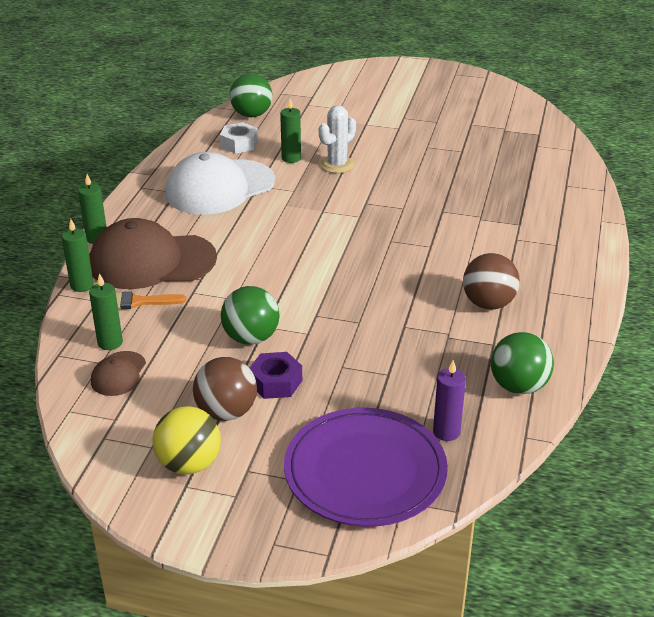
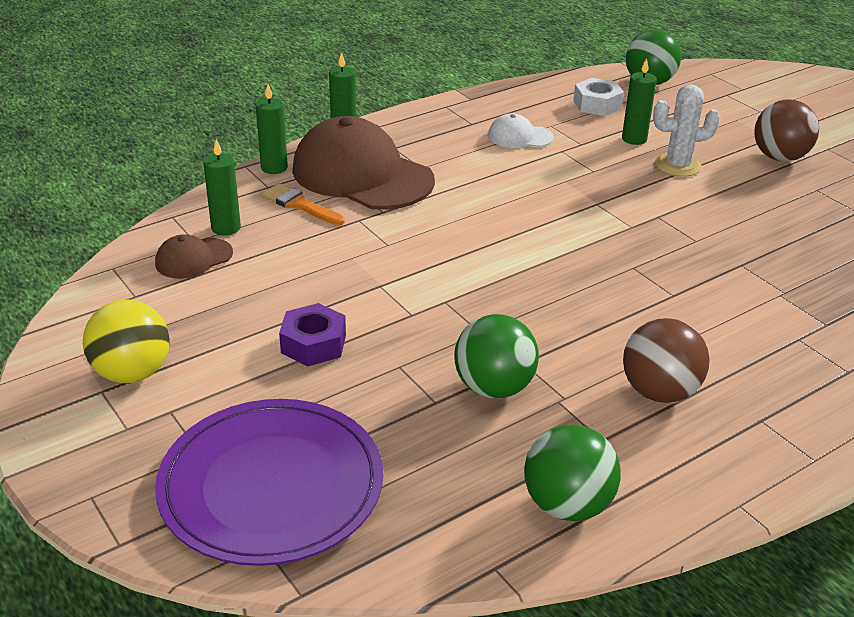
camera: 40 degrees right, 0 degrees up
white cap [165,152,275,215] -> white cap [488,113,554,148], size x0.46
brown ball [193,357,257,421] -> brown ball moved to [755,99,819,162]
green ball [221,286,280,345] -> green ball moved to [454,314,539,398]
purple candle [433,360,466,441] -> none

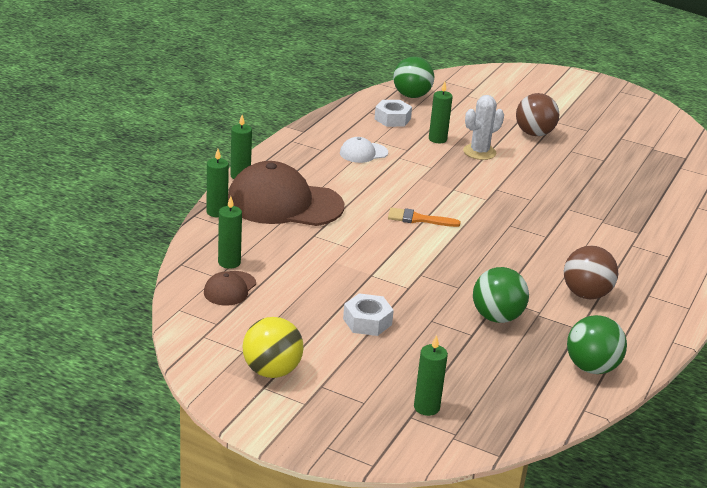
camera: 30 degrees left, 5 degrees down
purple plate [155,399,383,566] -> green candle [414,335,448,416]
orange brush [262,183,345,225] -> orange brush moved to [388,208,461,227]
purple nut [279,303,346,366] -> white nut [343,293,394,336]

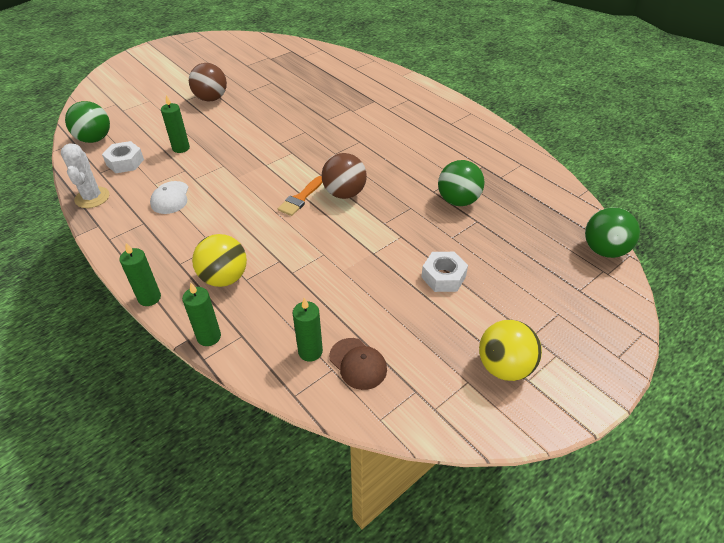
camera: 65 degrees left, 15 degrees up
brown cap [228,161,344,226] -> yellow ball [192,234,247,287]
green candle [414,335,448,416] -> none
white cactus [463,95,504,160] -> white cactus moved to [61,144,110,208]
brown ball [564,246,618,299] -> brown ball moved to [322,153,367,199]
green ball [567,315,627,374] -> green ball moved to [585,207,640,258]

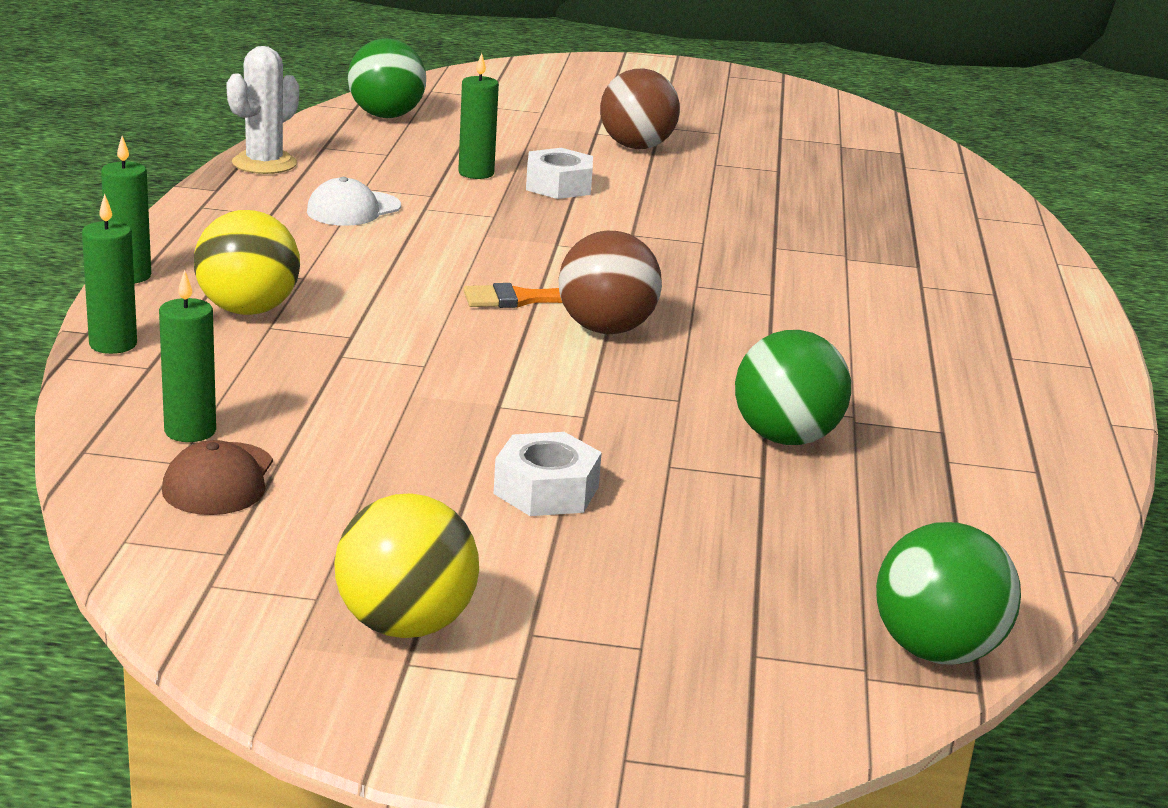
camera: 45 degrees right, 20 degrees down
white nut [102,141,144,173] -> white nut moved to [526,148,593,199]

